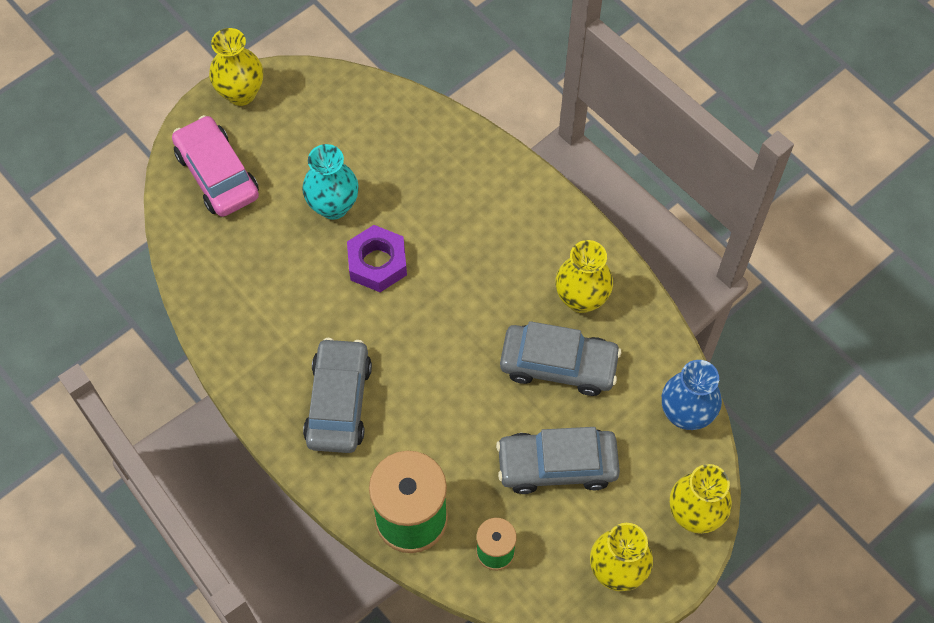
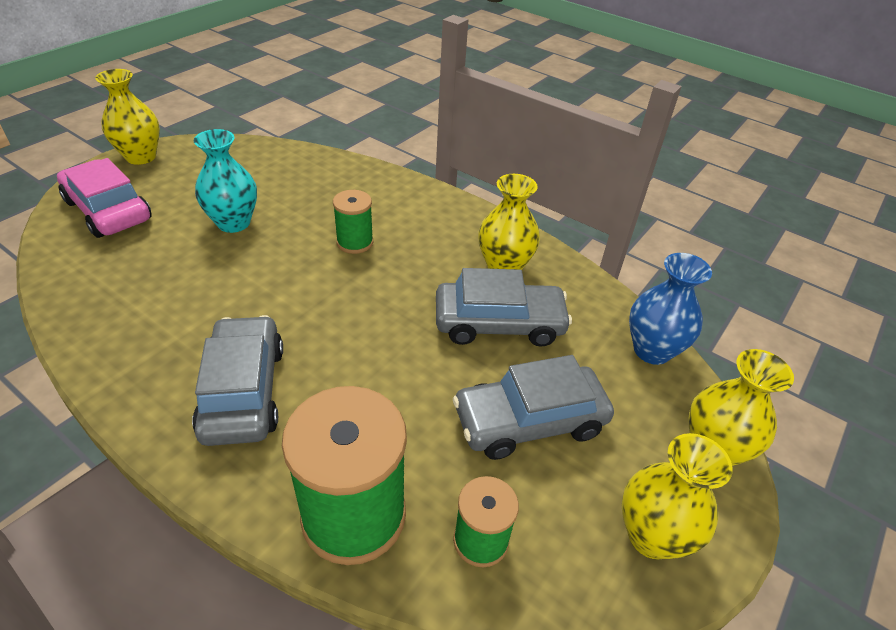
camera: 15 degrees left, 20 degrees down
purple nut [347,225,407,292] -> none
none -> green spool [333,190,373,254]

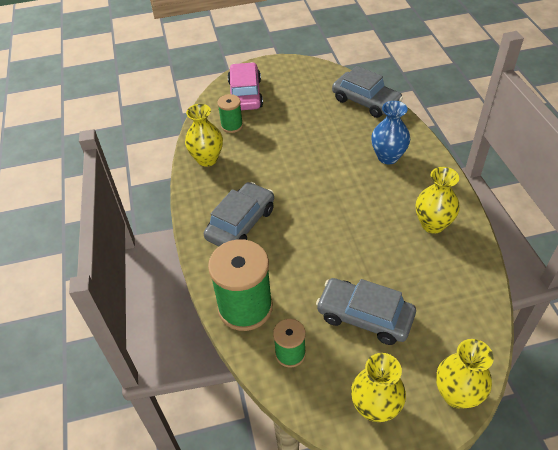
camera: 45 degrees right, 5 degrees up
yellow vase [95,69,160,165] -> yellow vase moved to [185,104,223,167]
turquoise vase [193,129,257,233] -> none
green spool [333,190,373,254] -> green spool moved to [217,94,243,133]
grey car [436,268,572,347] -> grey car moved to [332,66,403,118]
blue vase [629,253,712,365] -> blue vase moved to [371,101,410,164]

